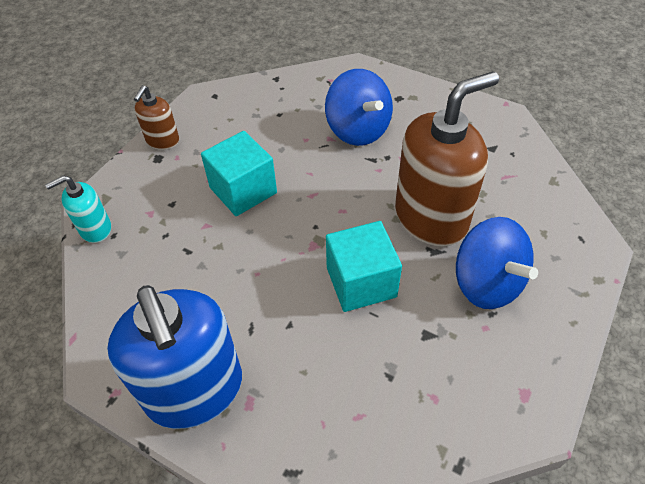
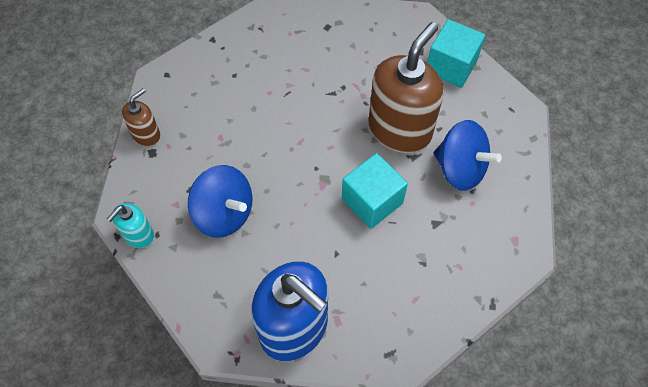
camera: 25 degrees left, 10 degrees up
brown soap dispenser [134,86,179,150] -> brown soap dispenser turned 135 degrees counterclockwise [122,88,160,146]
turquoise cube [201,131,277,216] -> turquoise cube moved to [427,19,486,88]
blue spinning top [325,69,393,146] -> blue spinning top moved to [188,165,253,238]

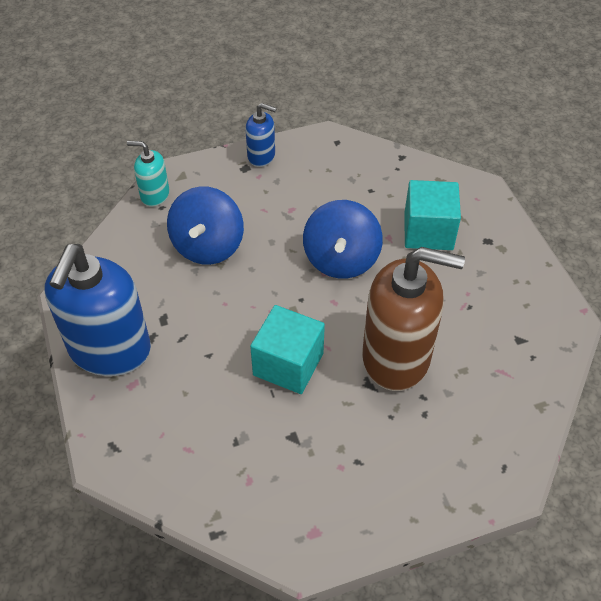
camera: 65 degrees right, 10 degrees down
brown soap dispenser [122,88,160,146] -> blue soap dispenser [245,103,277,167]
turquoise cube [427,19,486,88] -> turquoise cube moved to [404,180,461,250]
blue spinning top [434,120,502,191] -> blue spinning top moved to [303,200,383,279]

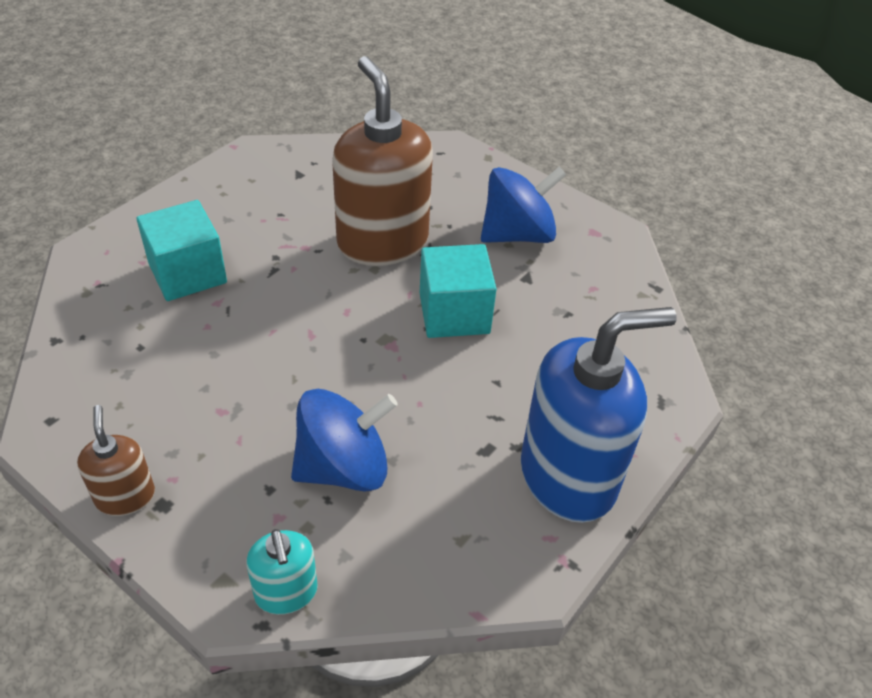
camera: 125 degrees left, 5 degrees down
blue soap dispenser [245,103,277,167] -> brown soap dispenser [77,405,155,516]
blue spinning top [303,200,383,279] -> blue spinning top moved to [481,166,567,243]

